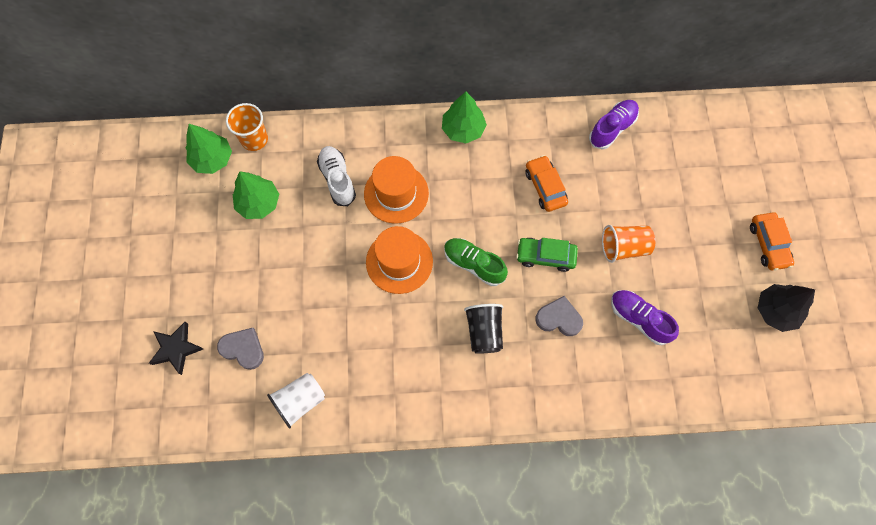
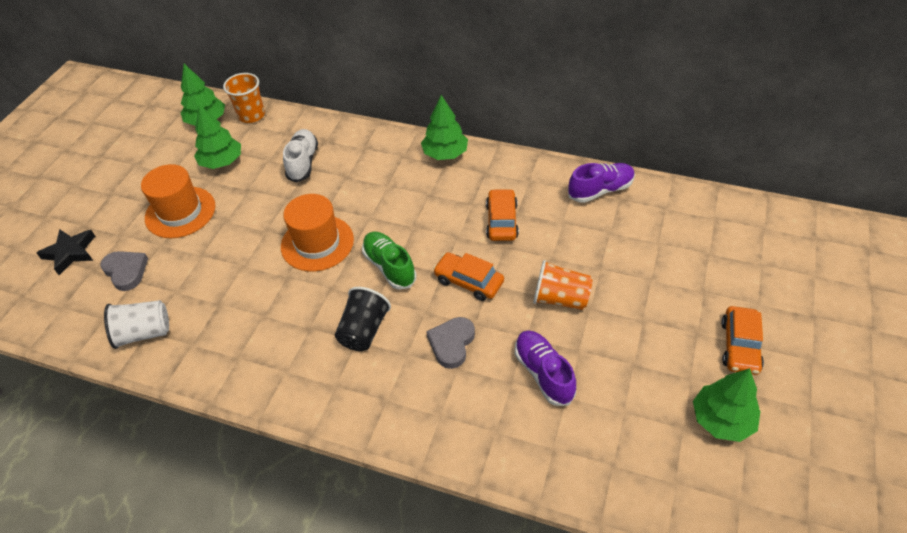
camera: 25 degrees right, 20 degrees down
orange hat [364,156,429,224] -> orange hat moved to [141,164,215,238]
green car [516,238,578,272] -> orange car [433,252,504,301]
grey heart [535,296,583,336] -> grey heart turned 105 degrees counterclockwise [426,317,475,369]
black tree [758,284,815,332] -> green tree [693,368,761,442]

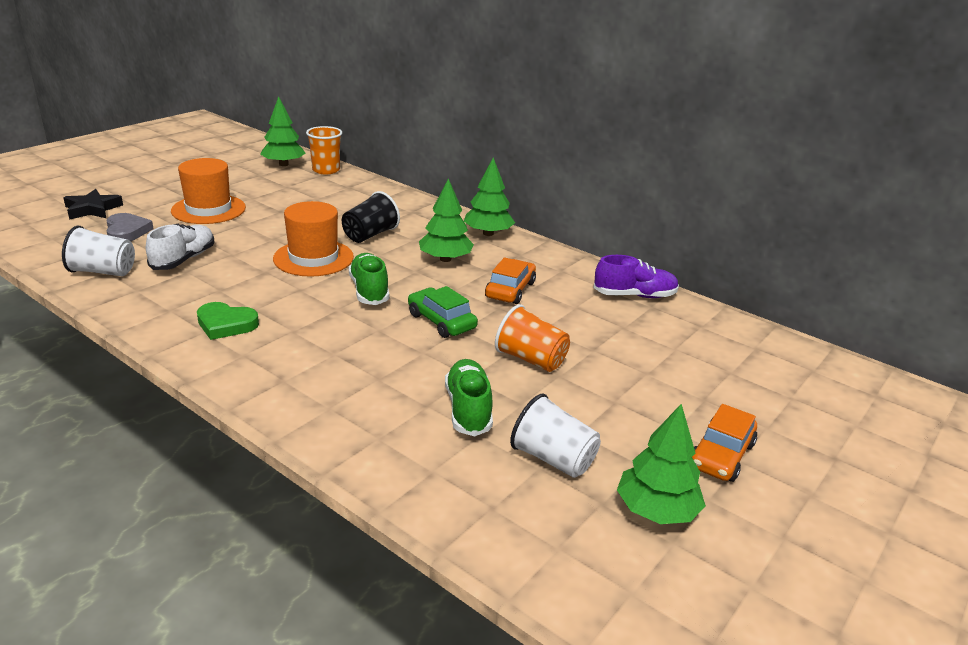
camera: 15 degrees right, 20 degrees down
green tree [194,105,241,169] -> green tree moved to [419,178,474,262]
white shoe [283,129,318,183] -> white shoe moved to [146,224,215,270]
black cup [335,287,391,351] -> black cup moved to [342,191,400,243]
grey heart [426,317,475,369] -> none
orange car [433,252,504,301] -> green car [408,286,478,338]
purple shoe [515,330,576,406] -> green shoe [445,359,493,436]
none -> green heart [197,302,259,340]
none -> white cup [510,394,601,478]

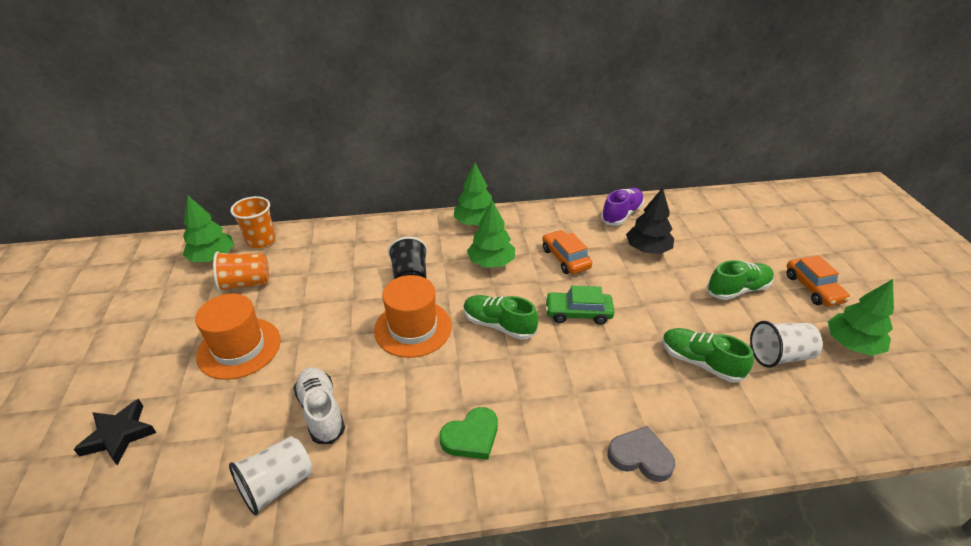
camera: 45 degrees left, 10 degrees up
grey heart [106,213,154,241] -> grey heart moved to [608,426,675,482]
orange cup [495,304,570,372] -> orange cup moved to [213,251,269,292]
none -> black tree [626,187,674,254]
none -> green shoe [707,260,774,300]

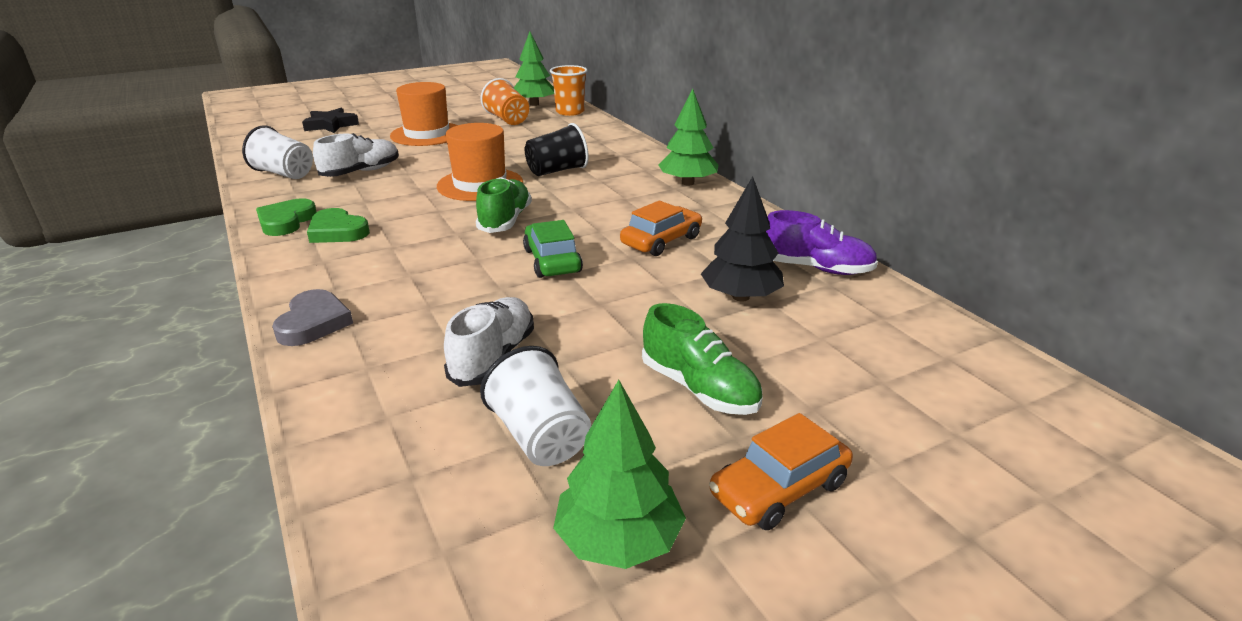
camera: 70 degrees right, 10 degrees down
green tree [467,200,515,268] -> none
green shoe [662,328,754,382] -> white shoe [444,297,534,387]
none -> green heart [256,199,316,236]

